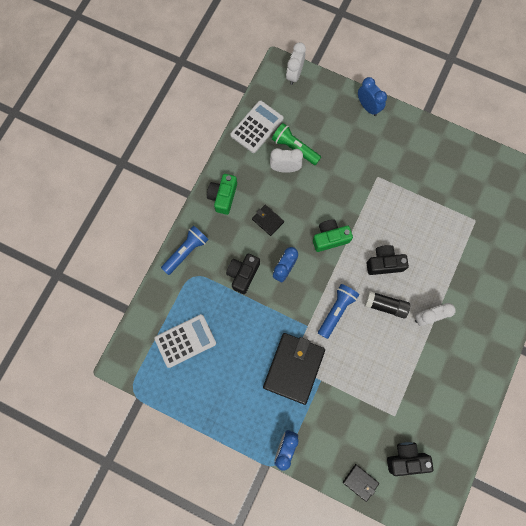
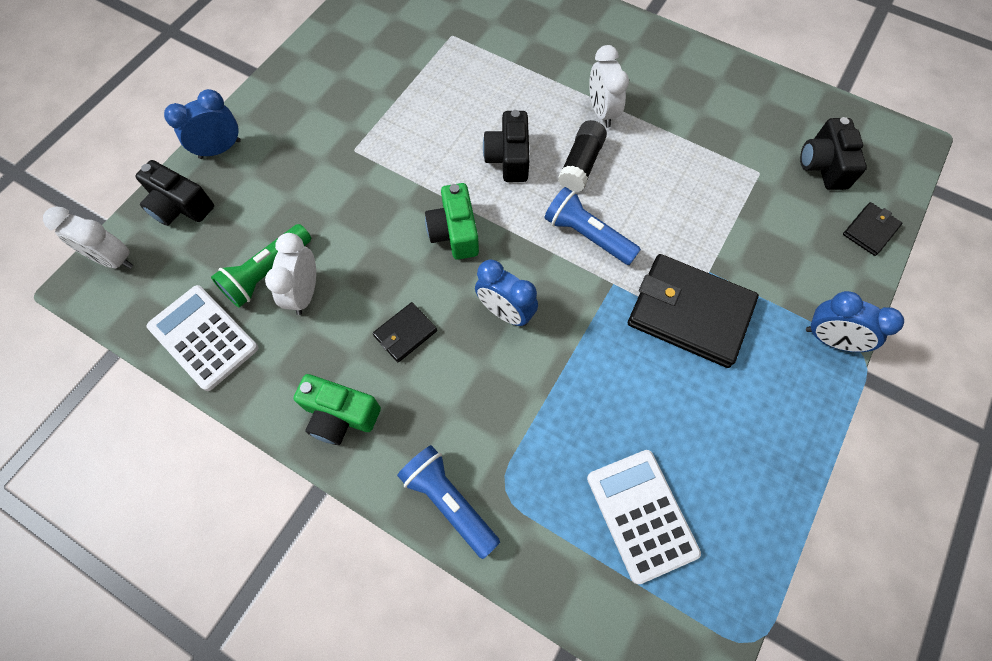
camera: 85 degrees left, 10 degrees down
black camera [226,254,260,294] -> black camera moved to [135,160,214,226]

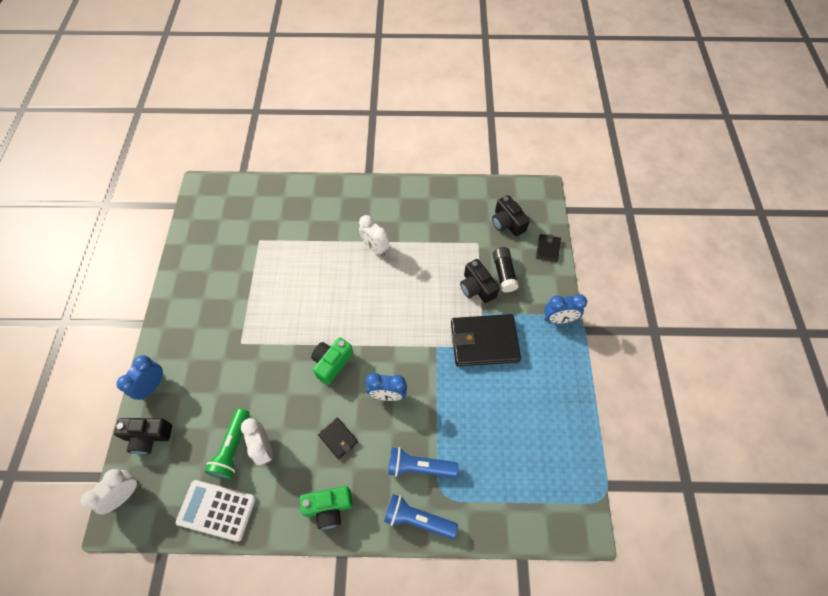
camera: 30 degrees left, 5 degrees down
white clock [43,206,133,269] -> white clock turned 135 degrees clockwise [80,469,138,514]
black wallet [373,302,437,363] -> black wallet turned 60 degrees counterclockwise [318,418,358,459]
green camera [425,183,479,260] -> green camera turned 75 degrees clockwise [311,337,353,385]
black camera [483,110,530,182] -> black camera moved to [460,259,499,303]
blue flashlight [544,187,641,265] -> blue flashlight moved to [388,447,458,478]
black glue stick [558,120,607,192] -> black glue stick moved to [492,247,519,293]
white calculator [587,450,701,584] -> none

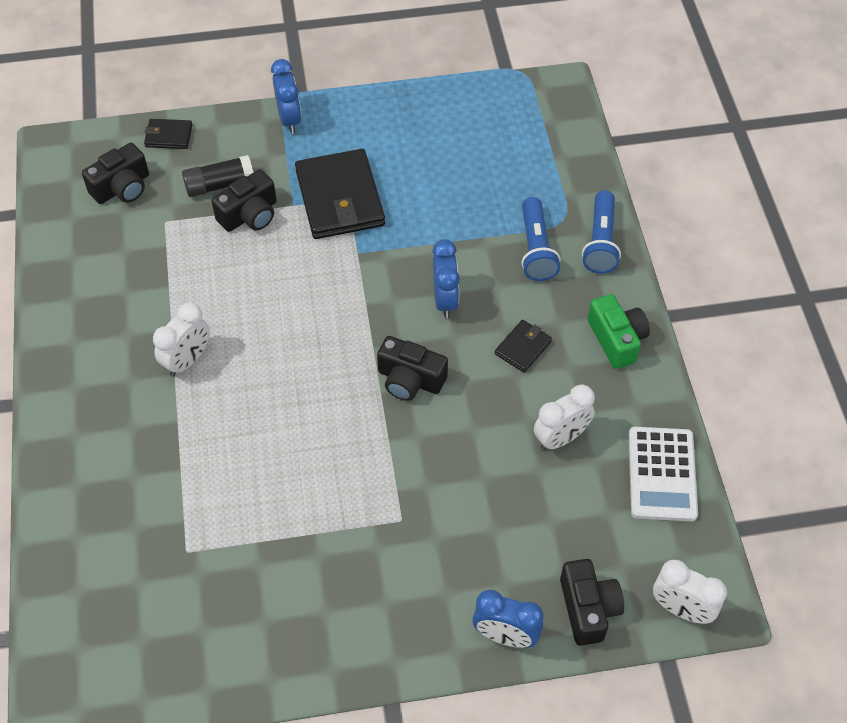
camera: 100 degrees left, 5 degrees down
green flashlight [205,408,250,480] -> none
green camera [311,337,353,385] -> black camera [377,336,448,401]

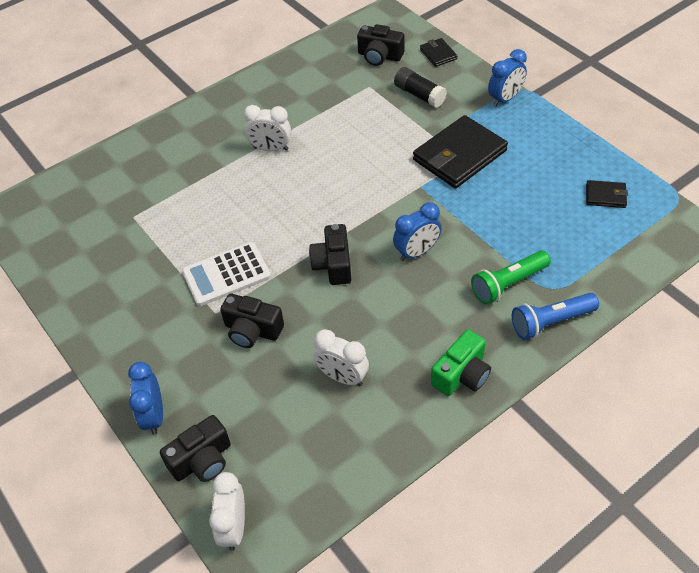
camera: 65 degrees right, 5 degrees down
black camera [212,169,277,232] -> black camera moved to [220,293,284,348]
black wallet [495,320,552,373] -> black wallet moved to [586,180,628,208]
blue flashlight [521,197,561,281] -> green flashlight [471,250,551,305]
white calculator [629,427,698,521] -> white calculator moved to [182,242,271,306]

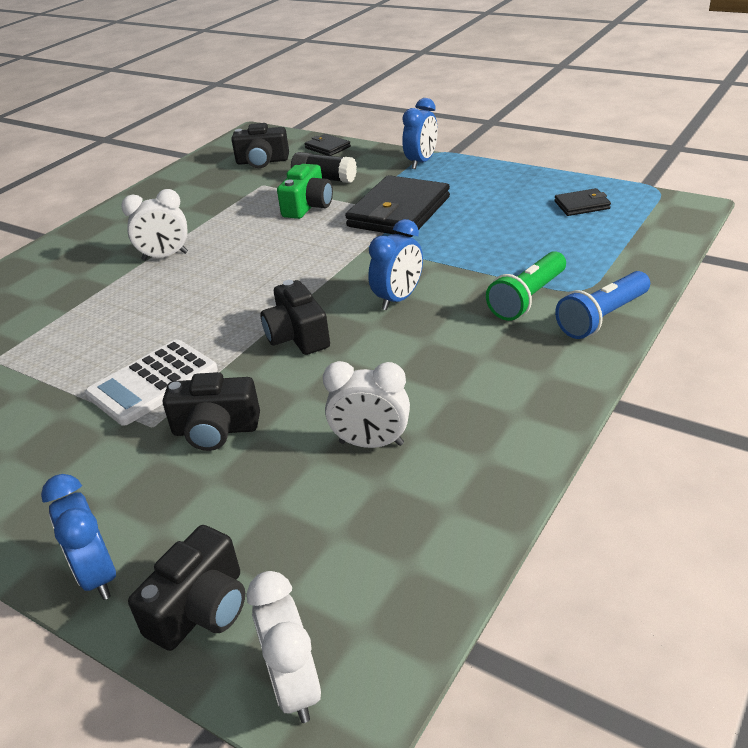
camera: 20 degrees left, 15 degrees down
green camera [431,330,491,396] -> green camera moved to [277,164,333,219]

